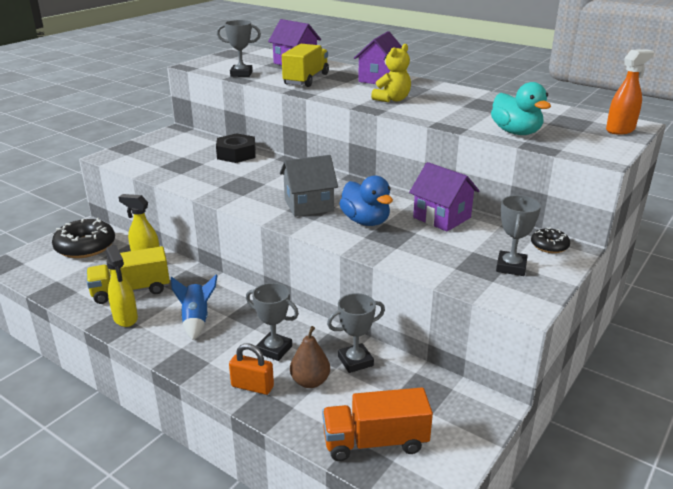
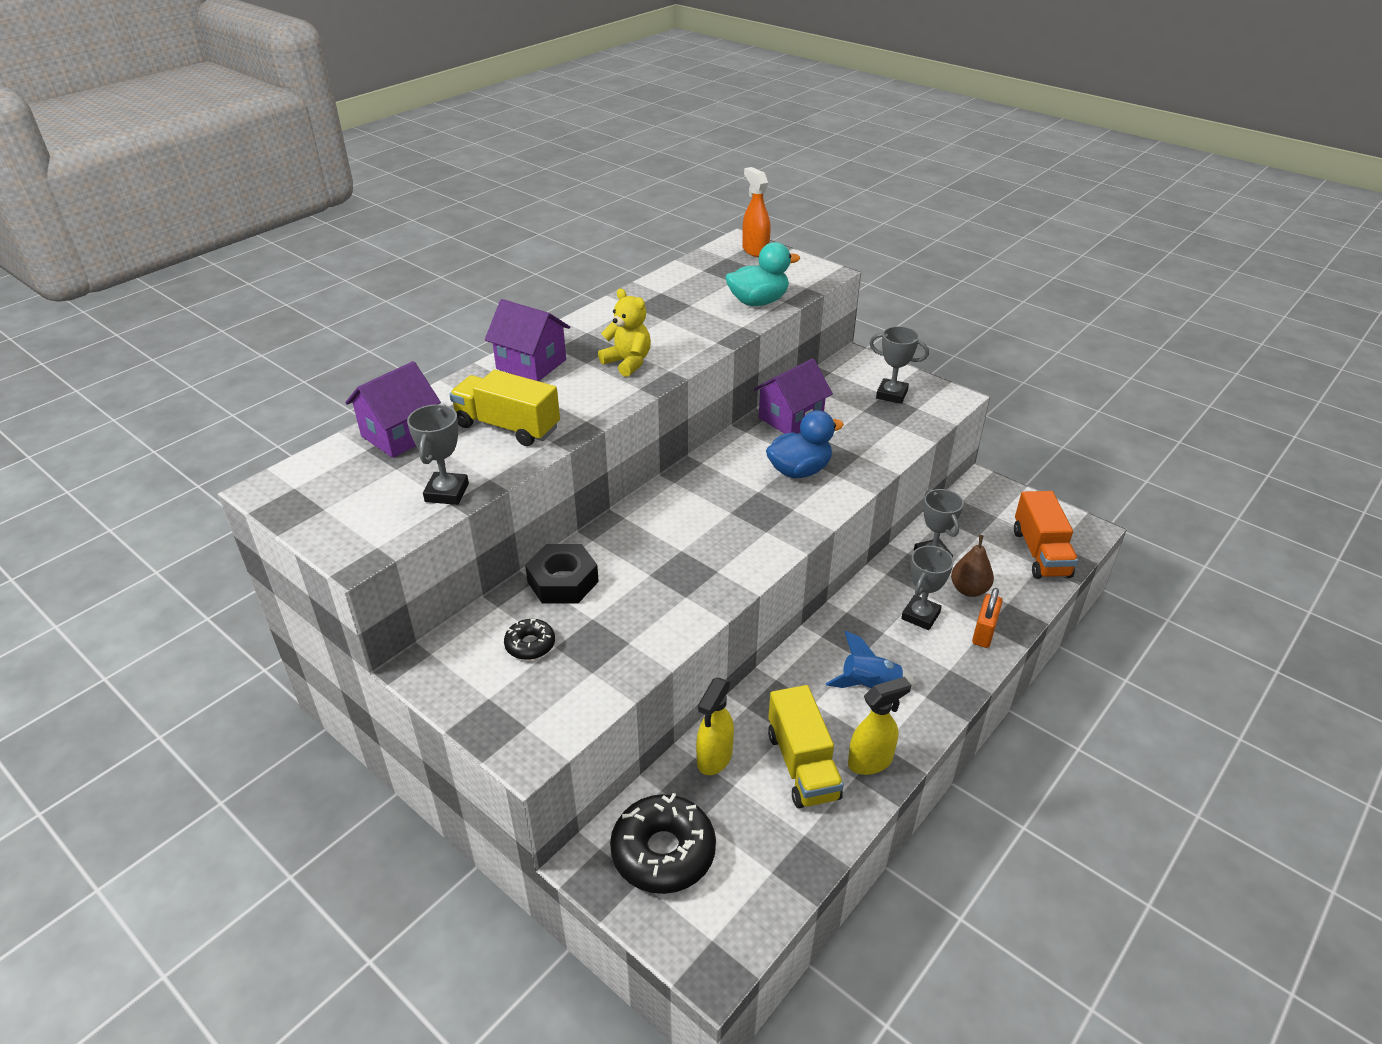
camera: 85 degrees left, 10 degrees up
grey house [280,155,338,217] -> none
black donut [531,227,570,253] -> black donut moved to [504,619,555,660]

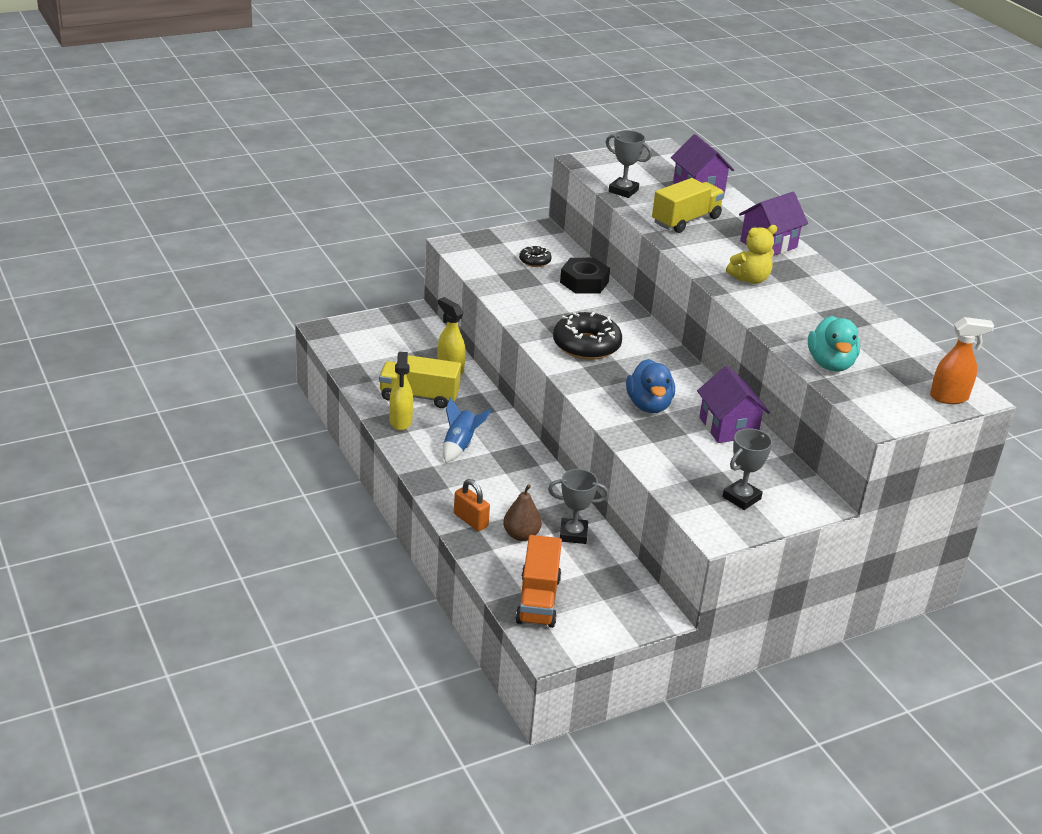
camera: 110 degrees right, 5 degrees down
black donut [610,793,716,894] -> black donut moved to [553,312,622,360]
grey trophy [901,546,954,630] -> none
orange truck [1014,491,1078,579] -> orange truck turned 105 degrees counterclockwise [515,535,562,628]

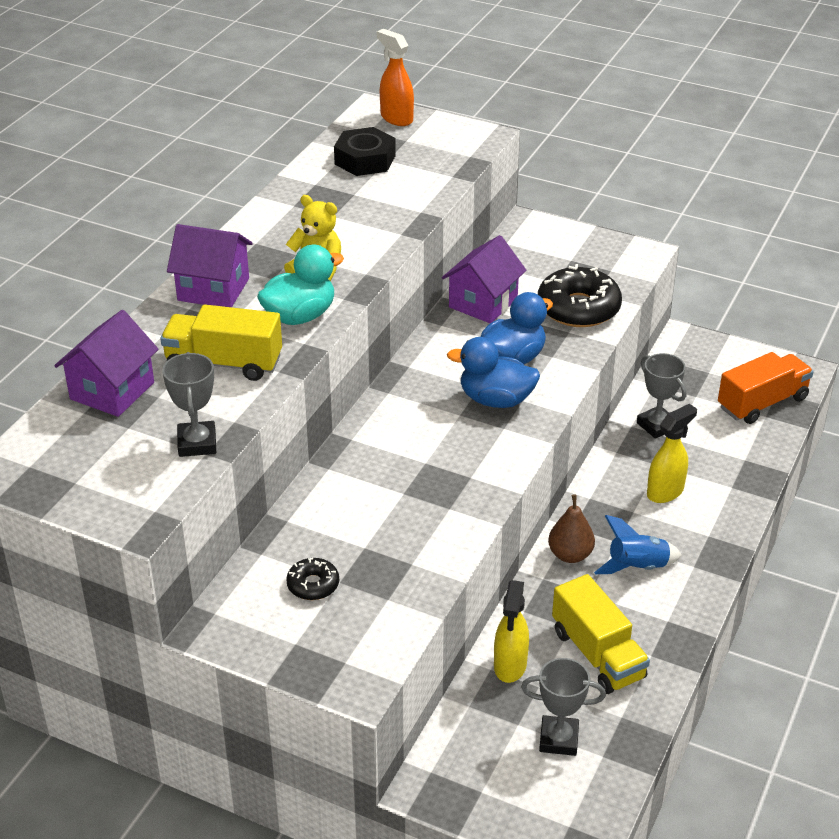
camera: 125 degrees left, 5 degrees up
yellow spray bottle [389,352,413,430] -> yellow spray bottle moved to [647,404,697,503]
orange padlock [454,479,490,531] -> none
brown pear [503,484,542,541] -> brown pear moved to [548,494,595,563]
black donut [553,312,622,360] -> black donut moved to [538,264,622,327]
black nut [560,258,610,294] -> black nut moved to [334,127,396,176]
grey trophy [722,428,773,510] -> grey trophy moved to [521,658,606,756]
turquoise duck [808,316,860,372] -> turquoise duck moved to [257,244,344,325]
none -> blue duck [447,337,540,408]

